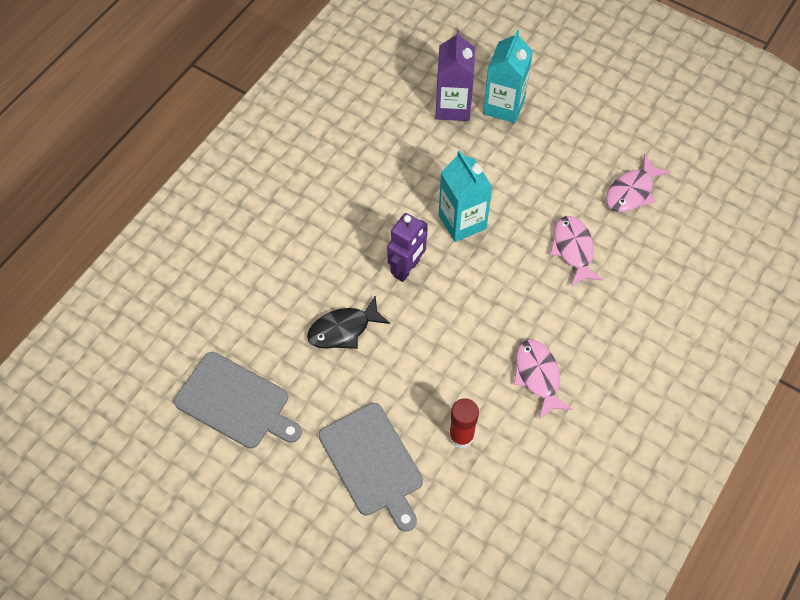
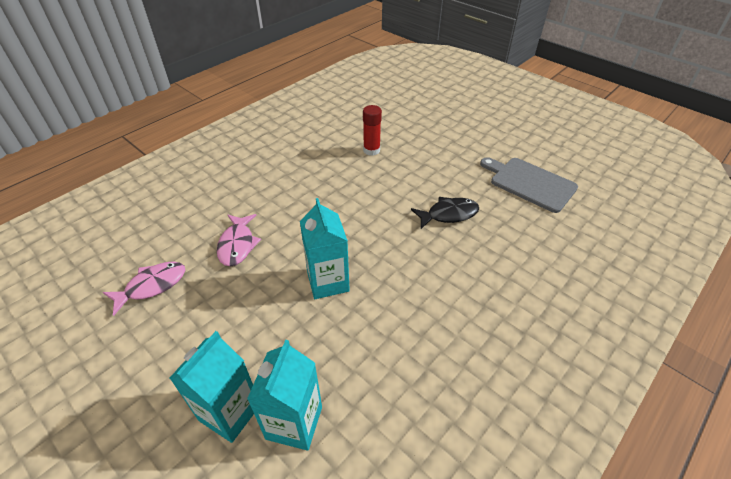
camera: 170 degrees left, 15 degrees down
grey cutting board [319,403,423,532] -> none
purple robot [387,213,428,282] -> none
purple carton [435,30,475,121] -> turquoise carton [247,340,322,451]
pink fish [513,340,573,419] -> none

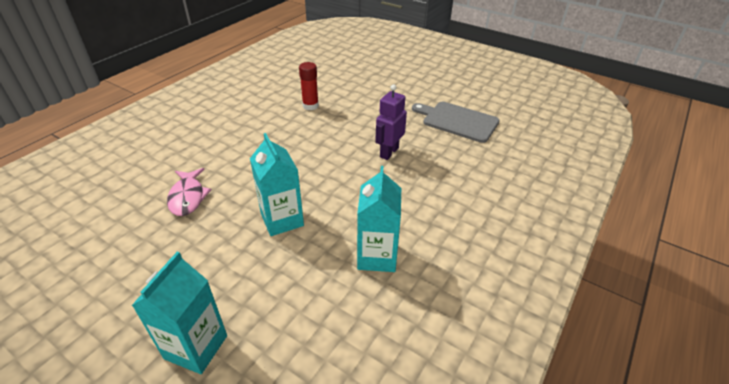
camera: 10 degrees left, 5 degrees down
pink fish [103,261,185,316] -> none
turquoise carton [247,340,322,451] -> turquoise carton moved to [357,166,401,272]
black fish [411,197,479,229] -> purple robot [375,84,407,160]

